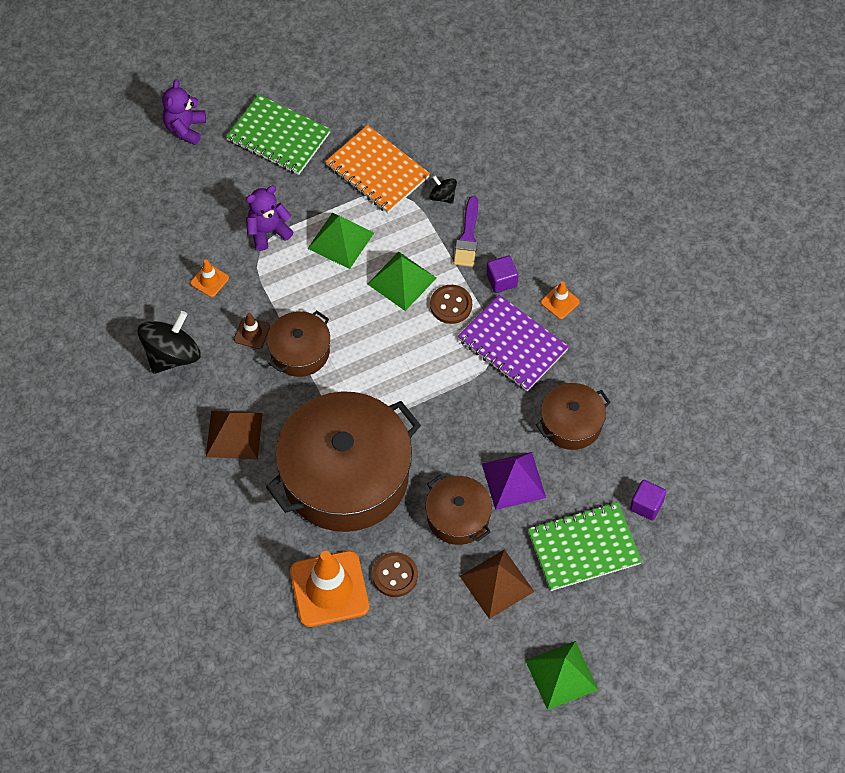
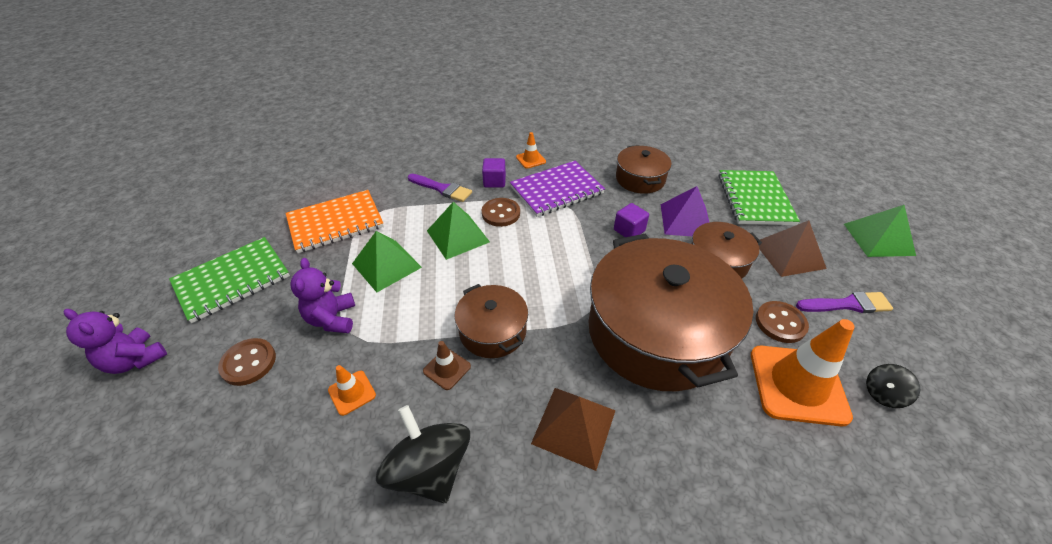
camera: 70 degrees left, 15 degrees down
black spinning top [429,175,457,204] -> black spinning top moved to [866,364,920,408]
purple cube [630,480,666,520] -> purple cube moved to [614,203,649,237]
none -> brown button [218,338,276,386]
none -> purple brush [796,291,893,313]

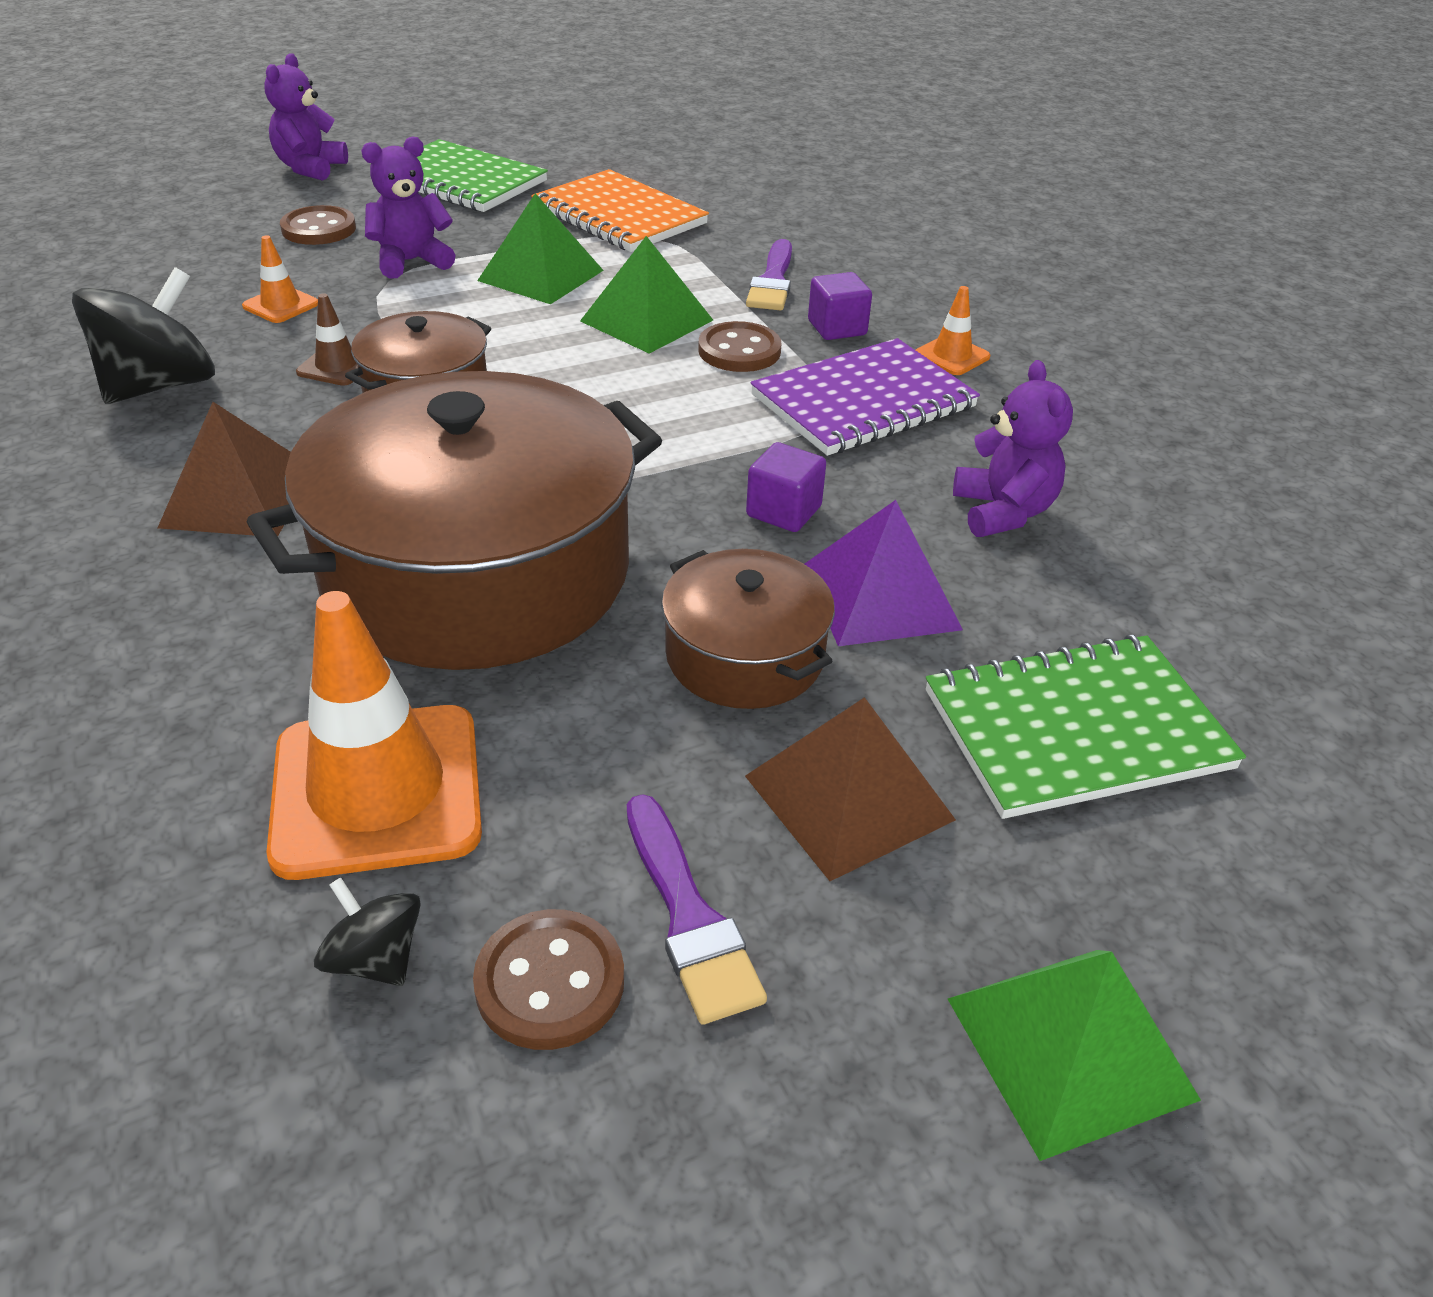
camera: 70 degrees right, 5 degrees down
purple notebook [510,161,605,217] -> purple notebook turned 75 degrees counterclockwise [750,338,980,456]
brown pot [616,145,672,194] -> purple teddy bear [953,360,1073,537]
brown button [756,301,809,343] -> brown button moved to [473,909,624,1050]

